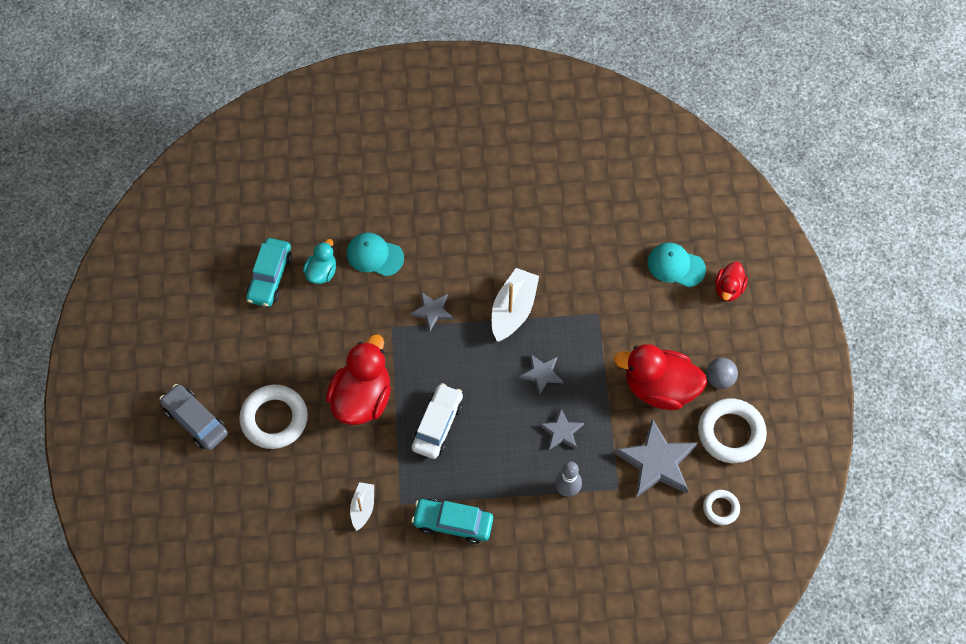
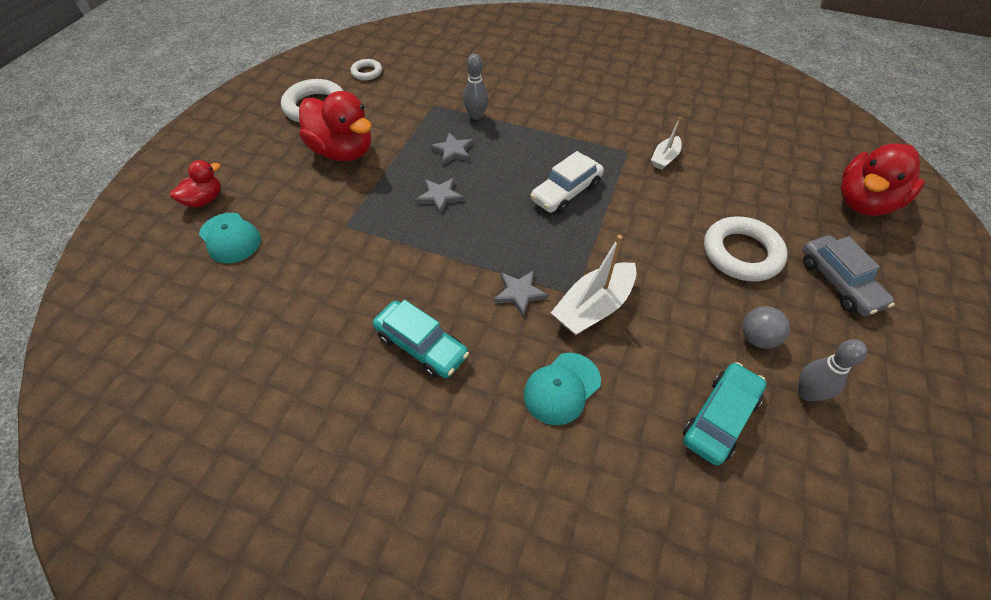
camera: 155 degrees left, 10 degrees down
turquoise duck [303,239,336,284] -> none
red duck [326,334,391,425] -> red duck moved to [841,144,925,216]
turquoise cap [347,233,404,276] -> turquoise cap turned 90 degrees clockwise [523,353,601,425]
turquoise car [411,499,493,544] -> turquoise car moved to [373,300,469,378]
white boat [492,268,539,341] -> white boat moved to [551,235,636,335]
grey star [614,418,697,498] -> none
grey ball [706,358,738,389] -> grey ball moved to [743,306,790,349]
none -> grey bowling pin [798,339,867,401]

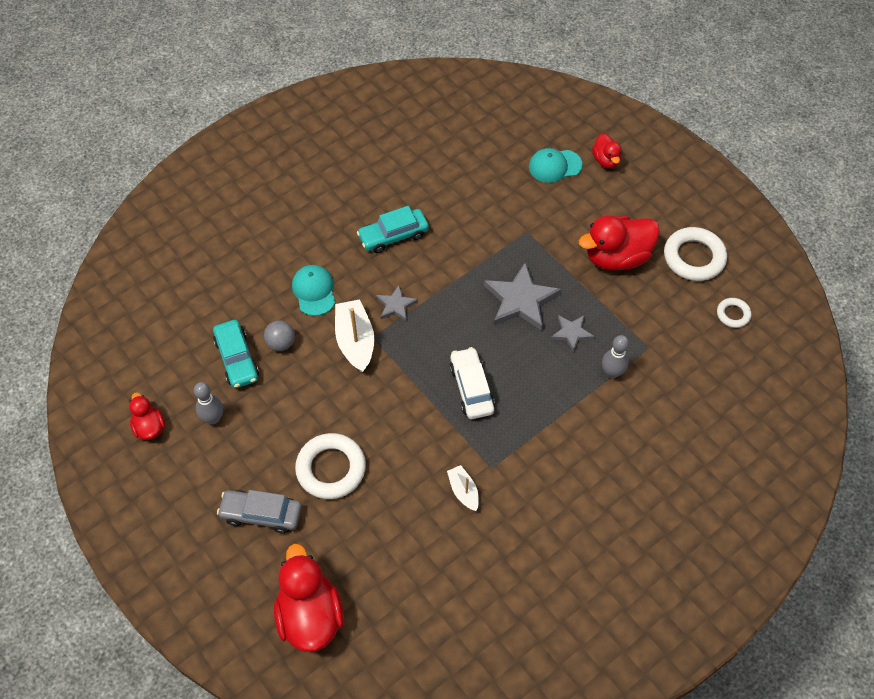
camera: 120 degrees right, 5 degrees up
grey star [415,178,464,215] -> grey star [484,262,561,331], size x1.84
grey ball [743,306,790,349] -> grey ball moved to [264,320,295,351]
none -> red duck [129,392,165,440]

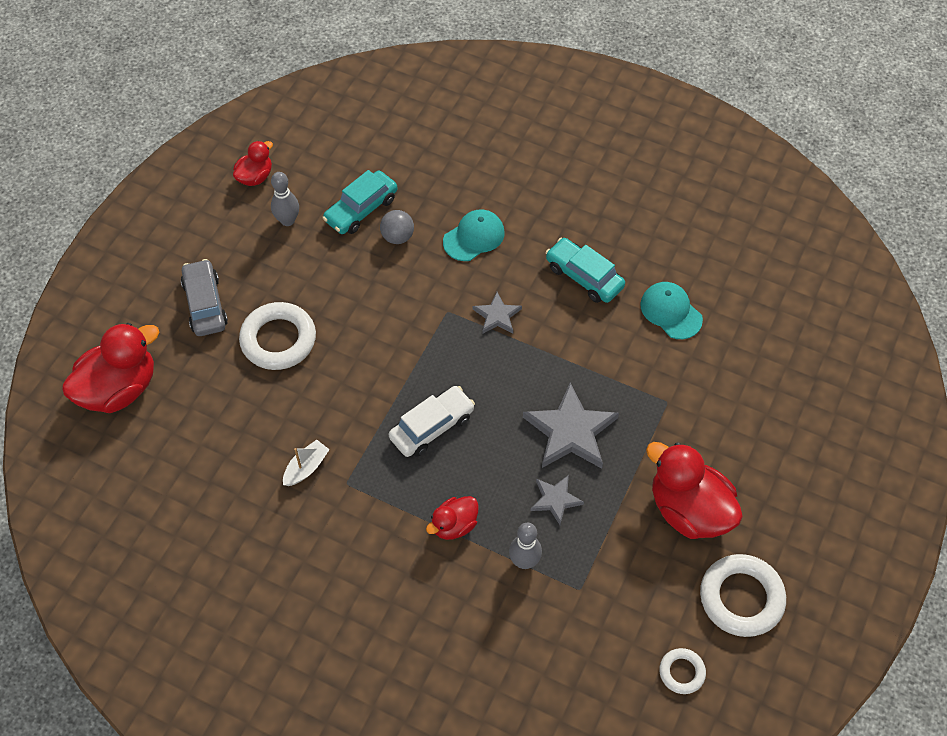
camera: 65 degrees right, 0 degrees up
white boat [335,299,374,373] -> none
turquoise cap [529,148,582,183] -> turquoise cap moved to [640,282,703,339]
red duck [592,133,622,168] -> red duck moved to [426,496,478,540]

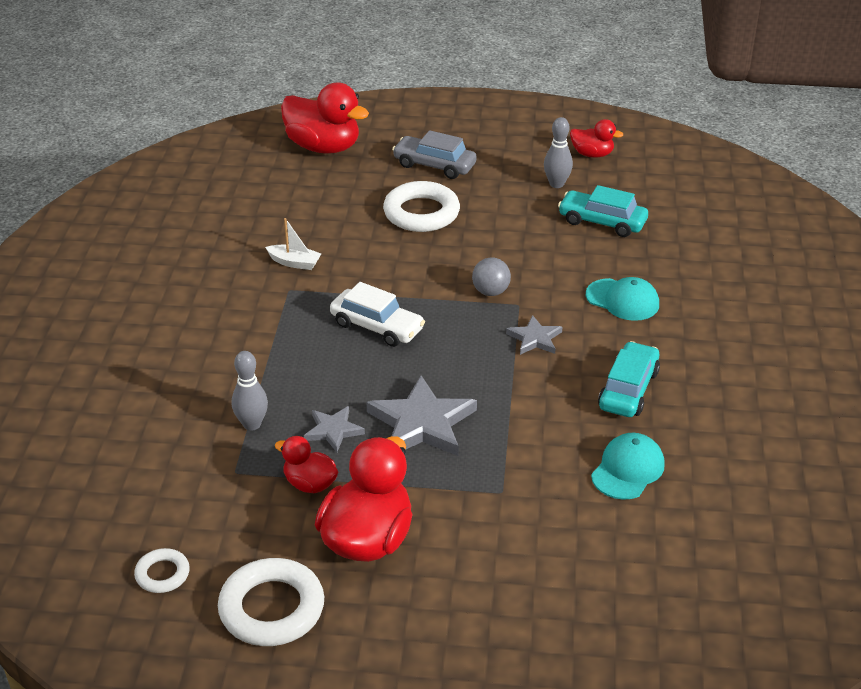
camera: 70 degrees right, 20 degrees down
grey car [181,259,228,336] -> grey car turned 120 degrees counterclockwise [392,130,477,179]
grey ball [380,210,414,244] -> grey ball moved to [472,257,511,296]
red duck [426,496,478,540] -> red duck moved to [275,436,338,493]

